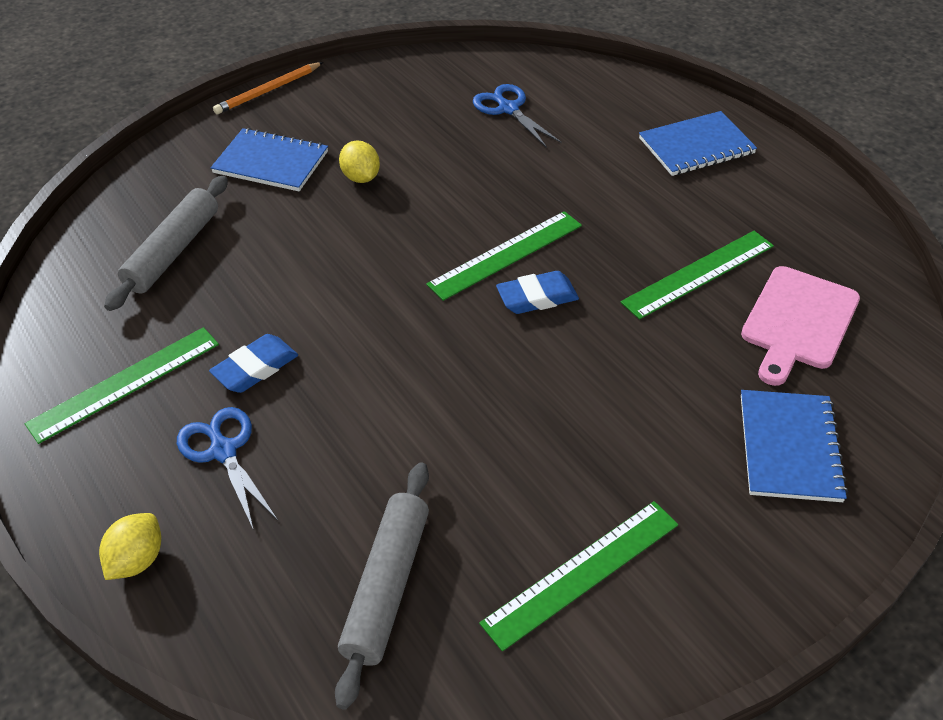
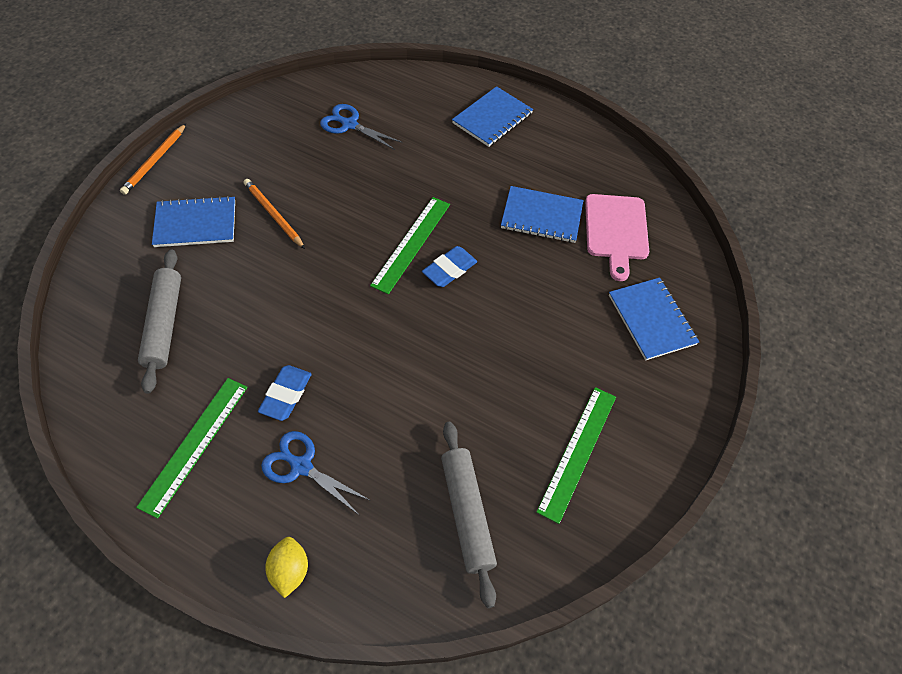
camera: 30 degrees left, 10 degrees up
yellow lemon [339,140,380,183] -> orange pencil [244,179,305,249]
green ruler [621,231,774,319] -> blue notebook [501,186,583,243]

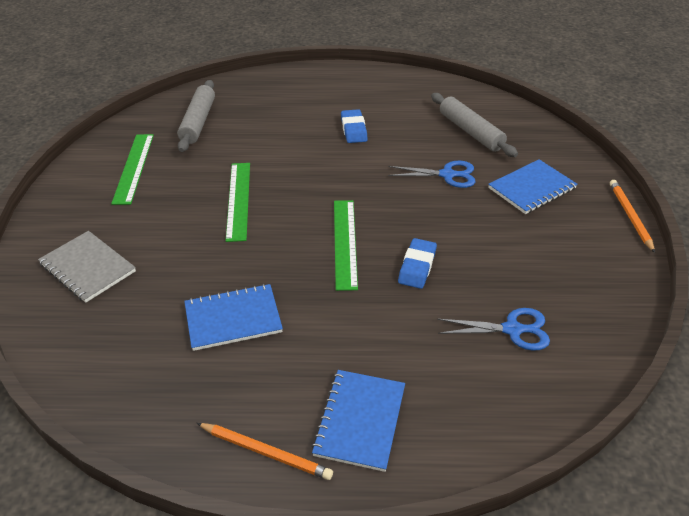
camera: 155 degrees right, 15 degrees down
green ruler [136,378,248,519] -> green ruler moved to [225,163,250,242]
orange pencil [244,179,305,249] -> orange pencil moved to [197,423,333,480]
blue scissors [261,431,371,515] -> blue scissors moved to [388,161,475,188]
yellow lemon [265,537,308,598] -> none
blue eraser [422,246,477,287] -> blue eraser moved to [398,238,437,289]
grey rolling pin [441,422,497,608] -> grey rolling pin turned 45 degrees clockwise [177,80,215,152]
pink cutting board [585,194,649,281] -> none
blue notebook [609,277,699,360] -> grey notebook [38,231,136,303]

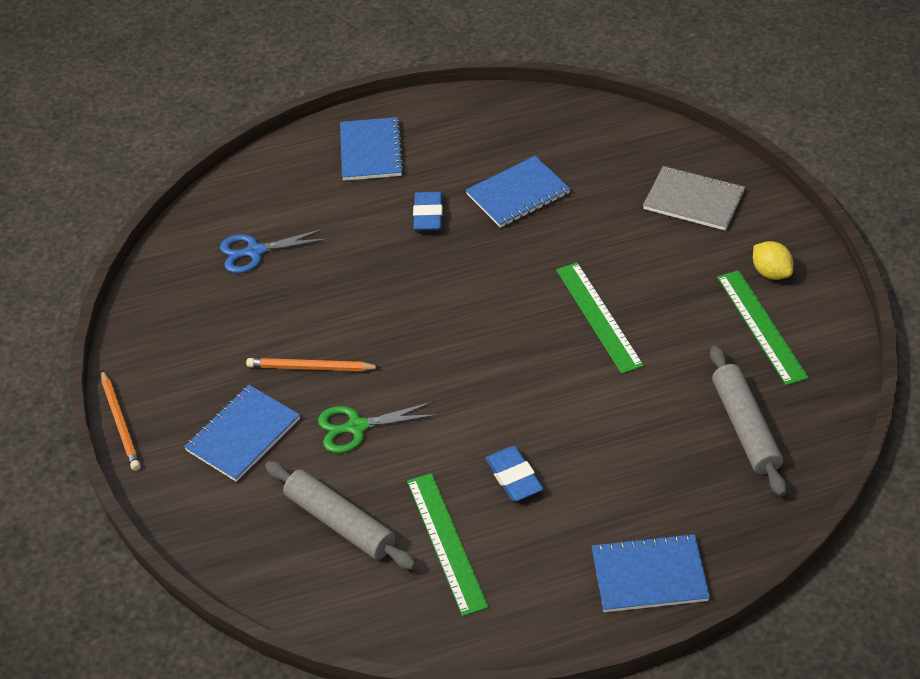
camera: 165 degrees right, 5 degrees up
orange pencil [197,423,333,480] -> orange pencil moved to [246,358,381,371]
green ruler [334,200,358,291] -> green ruler moved to [407,473,489,616]
blue scissors [388,161,475,188] -> green scissors [318,401,438,453]
blue eraser [398,238,437,289] -> blue eraser moved to [413,192,443,231]
none -> blue notebook [592,533,710,612]
none -> yellow lemon [753,241,794,280]

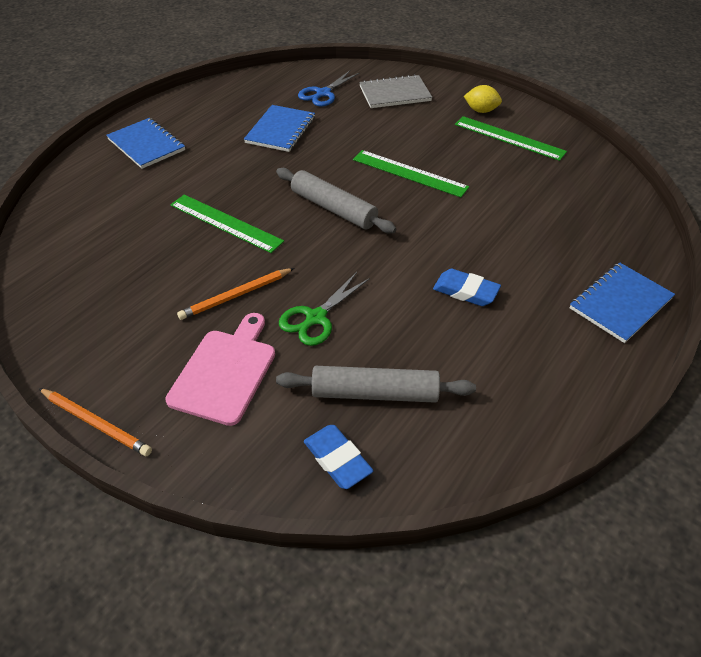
camera: 40 degrees left, 0 degrees up
blue notebook [184,385,300,482] -> pink cutting board [165,313,275,426]
blue scissors [220,229,328,273] -> blue scissors moved to [298,71,359,107]
green ruler [407,473,489,616] -> green ruler moved to [170,195,284,253]
blue eraser [413,192,443,231] -> blue eraser moved to [304,425,373,489]
grey rolling pin [710,346,787,496] -> grey rolling pin moved to [276,168,396,234]

